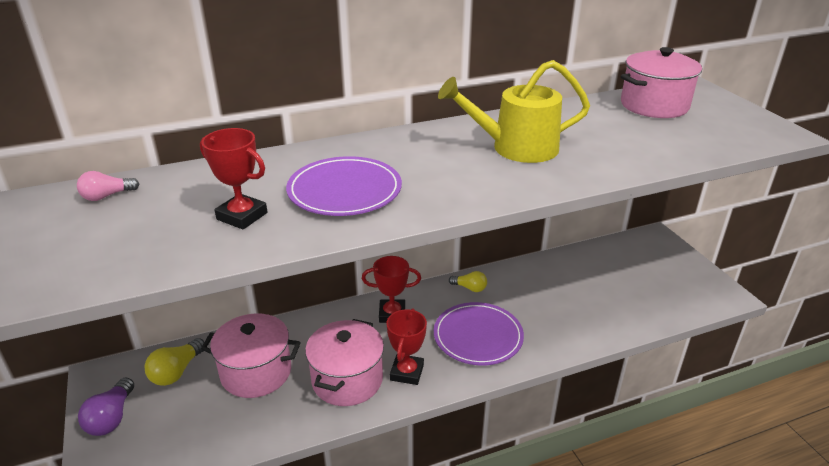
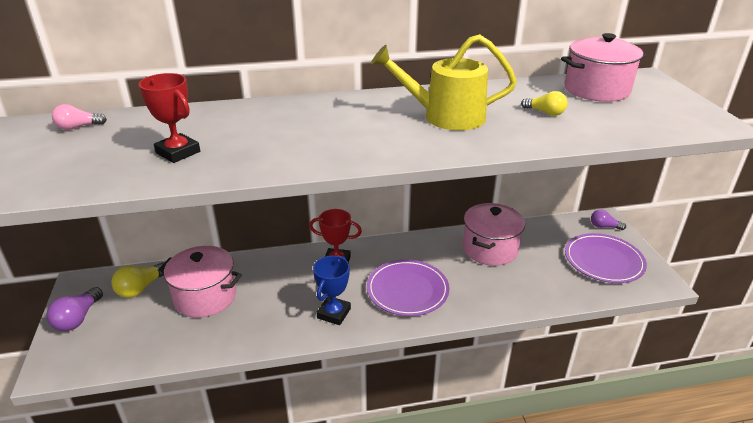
camera: 10 degrees right, 0 degrees up
purple plate [286,156,402,216] -> purple plate moved to [565,233,647,283]
pink pot [305,319,384,406] -> pink pot moved to [463,203,525,266]
red trophy [386,308,427,385] -> blue trophy [313,256,351,325]
yellow light bulb [449,271,487,292] -> yellow light bulb moved to [521,91,568,116]
none -> purple light bulb [591,209,626,230]

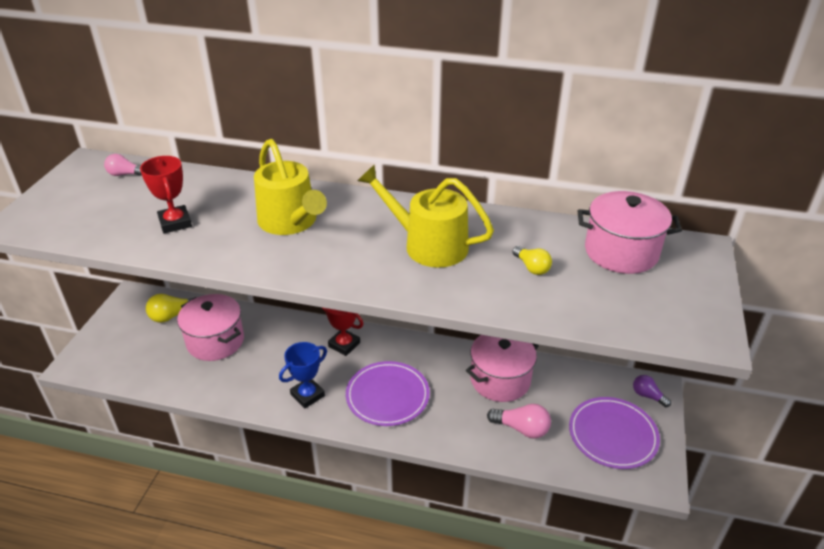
camera: 25 degrees right, 5 degrees up
purple light bulb [46,287,103,331] -> none
none -> yellow watering can [254,139,327,235]
none -> pink light bulb [487,404,551,439]

